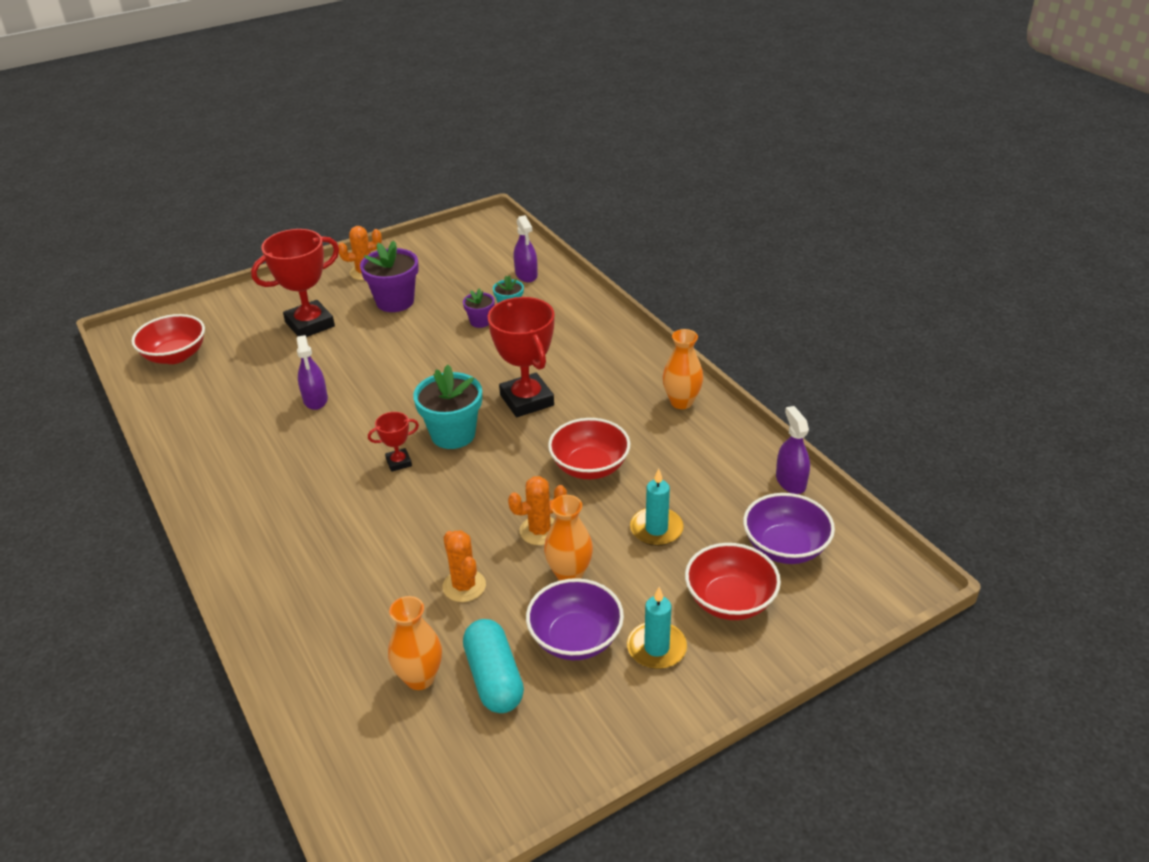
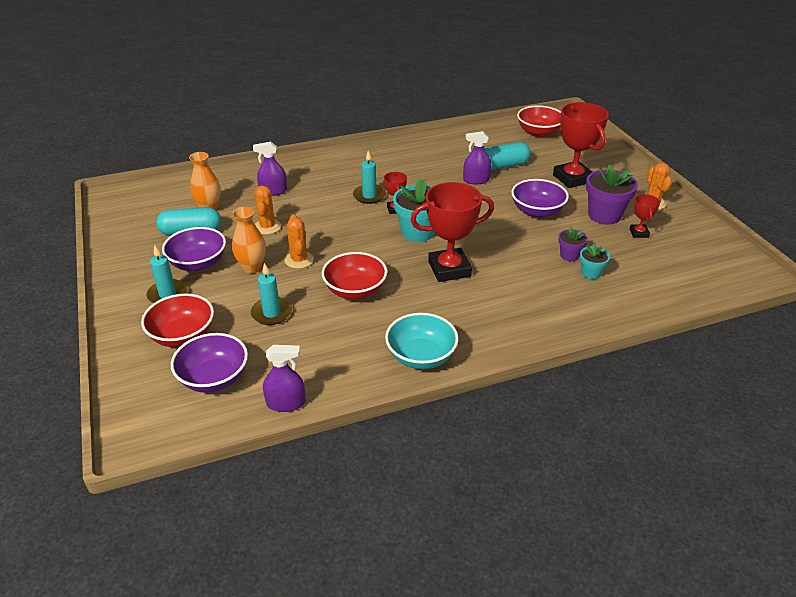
camera: 100 degrees right, 0 degrees up
orange cactus [443,530,486,602] -> orange cactus turned 75 degrees counterclockwise [254,186,281,235]
purple spray bottle [514,215,538,282] -> purple spray bottle moved to [253,142,287,196]
orange vase [663,329,703,409] -> turquoise bowl [385,313,459,369]
none -> turquoise candle [353,151,386,204]
none -> turquoise capsule [485,142,531,170]
none -> purple bowl [511,179,569,218]
none -> red trophy [630,194,660,238]

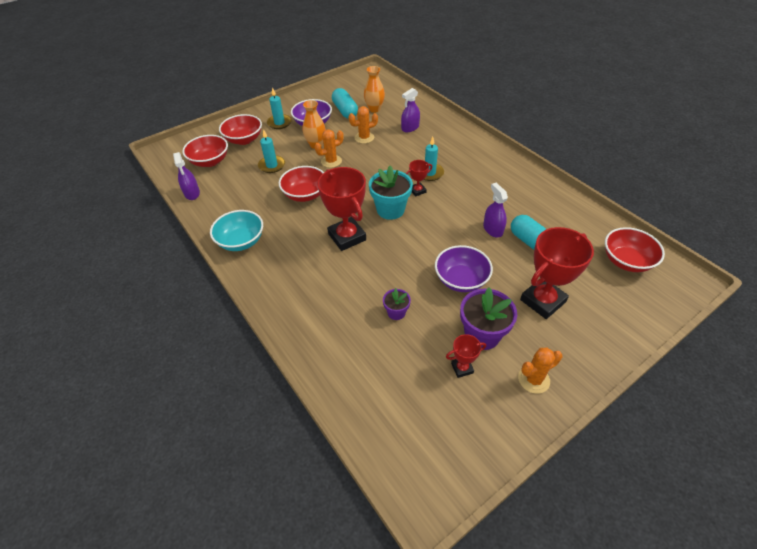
camera: 75 degrees right, 10 degrees up
purple bowl [171,333,248,393] -> red bowl [182,135,228,167]
purple spray bottle [253,142,287,196] -> purple spray bottle turned 105 degrees counterclockwise [401,88,420,132]
turquoise flower pot [580,243,610,279] -> none

